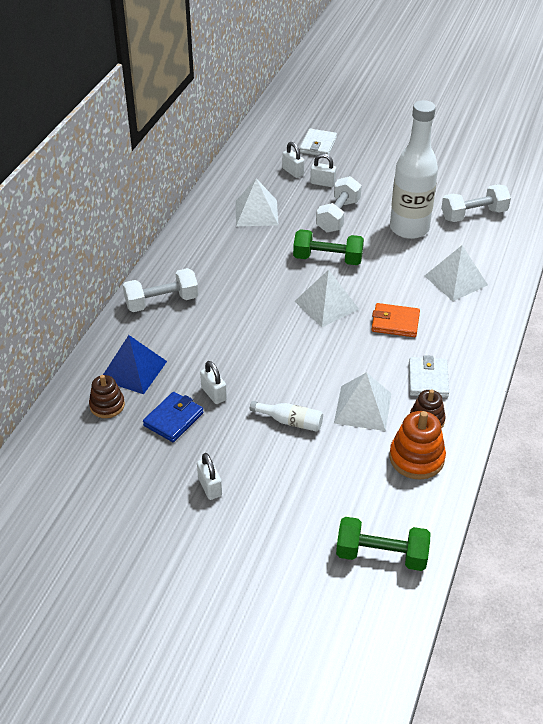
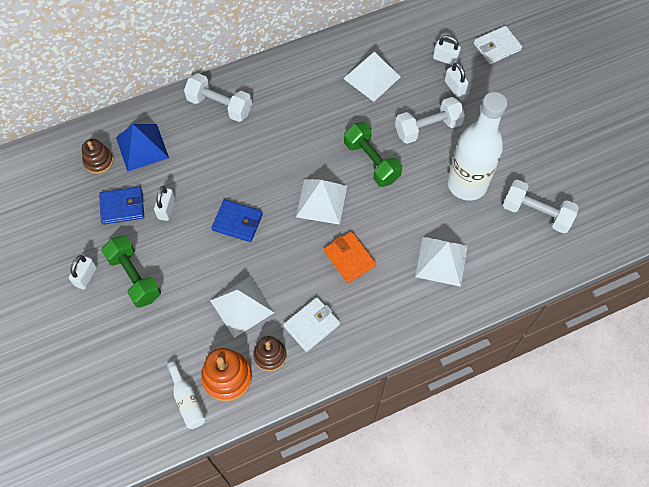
camera: 45 degrees right, 20 degrees up
white bottle [250,401,323,432] -> white bottle moved to [167,361,206,429]
white padlock [282,142,304,178] -> white padlock turned 75 degrees counterclockwise [433,35,461,65]
green dumbbell [336,517,430,571] -> green dumbbell moved to [101,235,161,308]
none -> blue wallet [211,199,263,242]

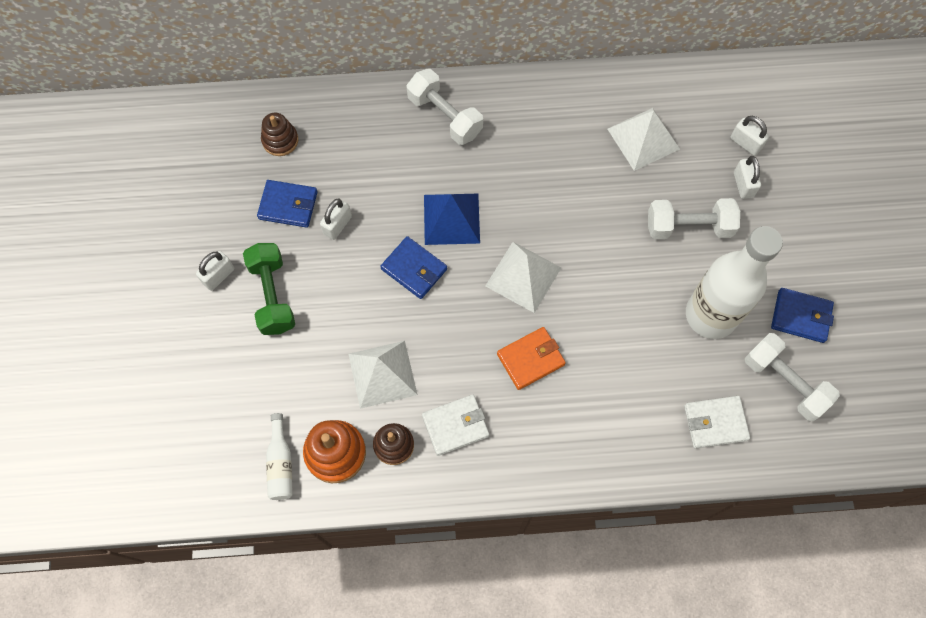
camera: 20 degrees right, 5 degrees up
blue pyramid [116,124,169,172] -> blue pyramid moved to [424,194,480,245]
orange wallet [324,231,376,283] -> orange wallet turned 75 degrees clockwise [497,327,566,390]
green dumbbell [344,122,402,187] -> none
white pyramid [415,236,468,287] -> none
white wallet [474,26,522,64] -> white wallet moved to [684,396,750,449]
none -> blue wallet [771,288,834,343]

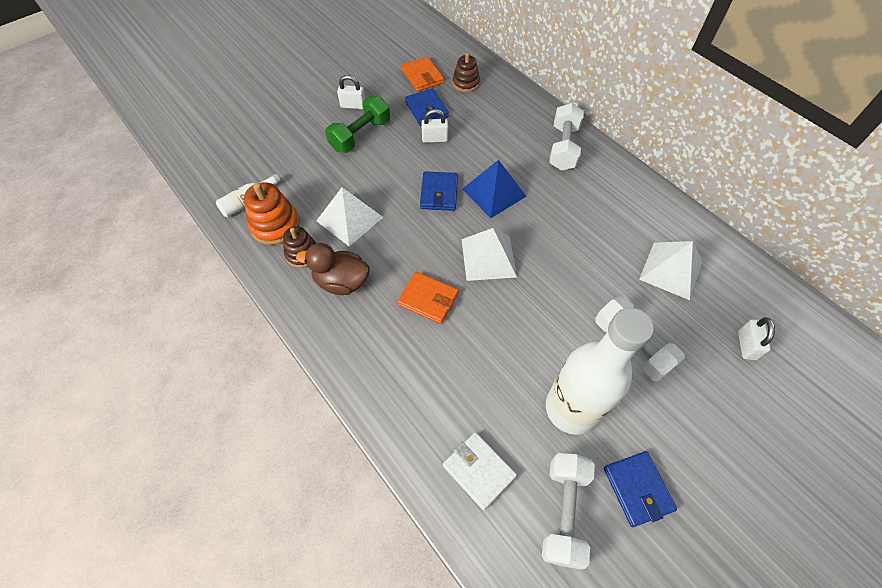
camera: 55 degrees right, 10 degrees down
white wallet [422,395,489,456] -> brown duck [296,243,370,295]
white padlock [734,156,761,199] -> none
none -> orange wallet [401,57,444,92]

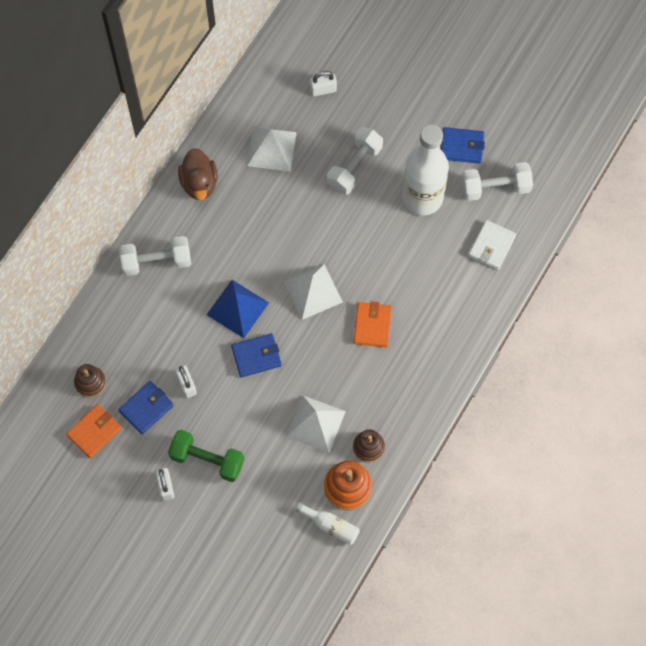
camera: 110 degrees left, 10 degrees up
brown duck [296,243,370,295] -> brown duck moved to [178,148,218,200]
blue wallet [604,451,677,527] -> blue wallet turned 45 degrees clockwise [441,127,485,164]

